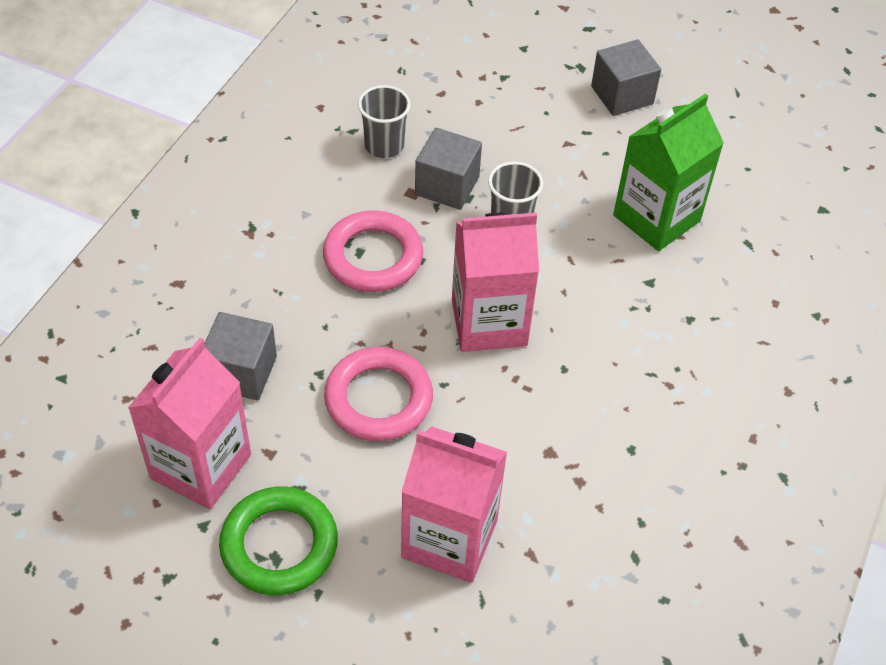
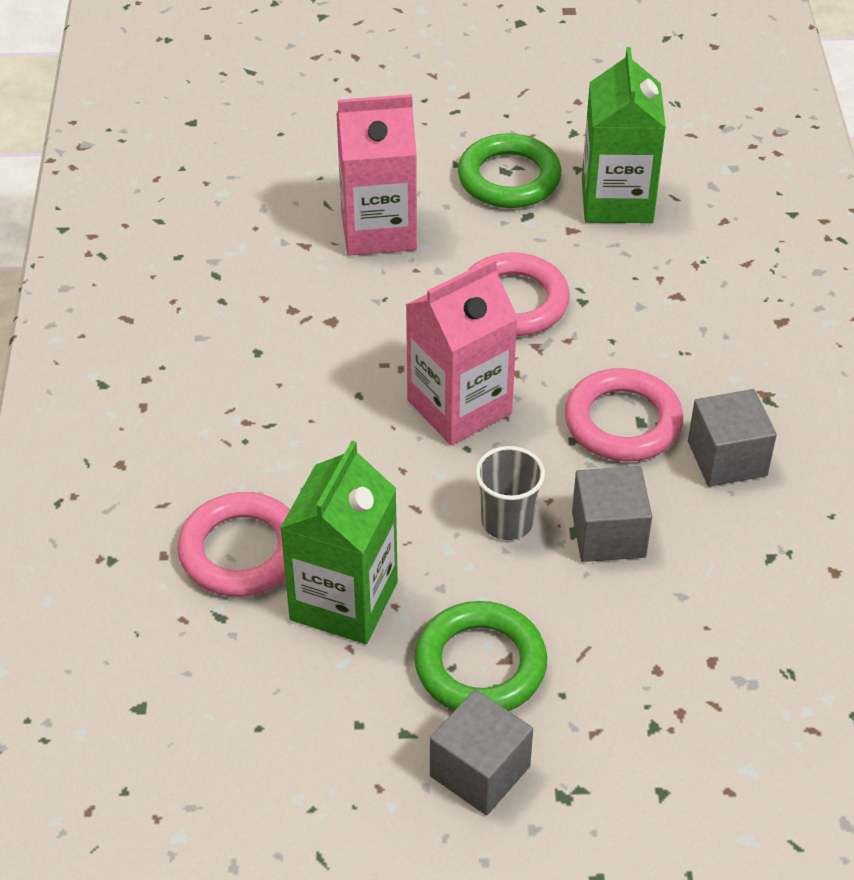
camera: 155 degrees right, 5 degrees down
pink carton [128,338,251,509] -> green carton [582,47,666,223]
grey cube [204,312,277,400] -> grey cube moved to [688,389,777,487]
grey cup [358,85,411,158] -> none
none -> pink ring [177,492,290,597]
none -> green ring [414,601,547,711]

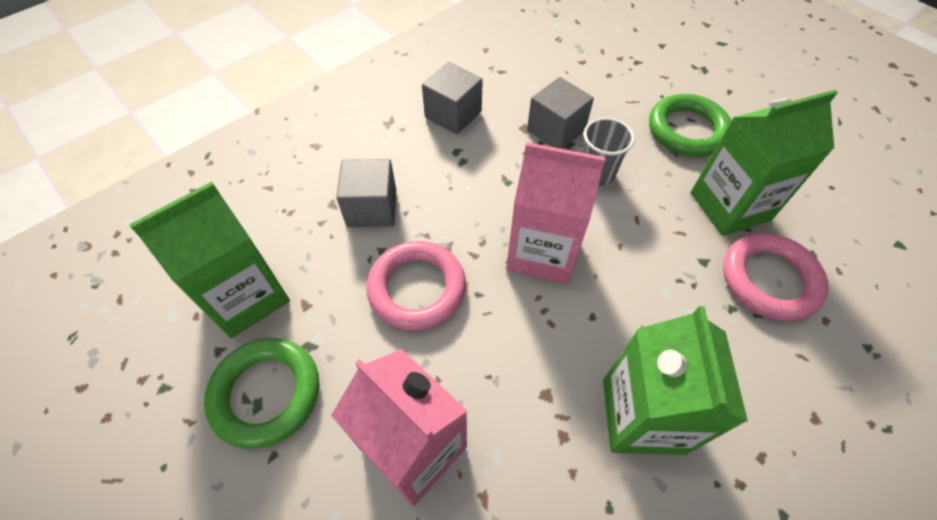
camera: 130 degrees left, 10 degrees up
grey cube [430,690,533,815] -> grey cube moved to [336,159,396,227]
pink ring [565,368,683,462] -> none
none -> green carton [603,306,748,455]

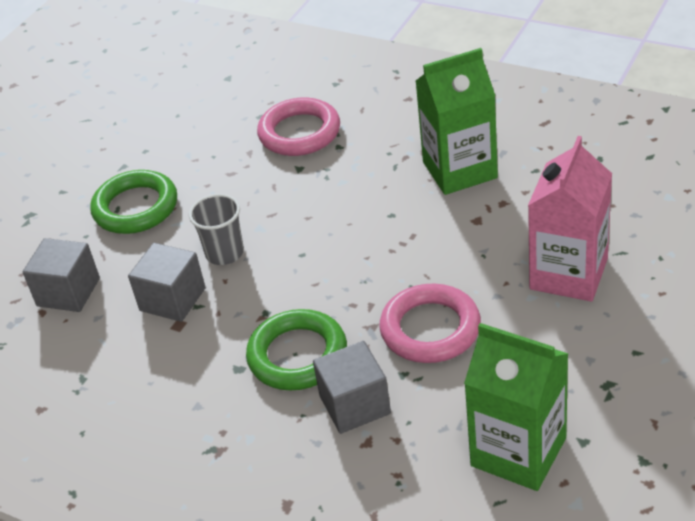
camera: 105 degrees left, 15 degrees down
green ring [204,338,319,449] -> green ring moved to [246,309,347,391]
grey cube [422,62,483,135] -> grey cube moved to [23,238,100,312]
pink carton [506,142,606,284] -> none
green carton [690,90,838,236] -> none

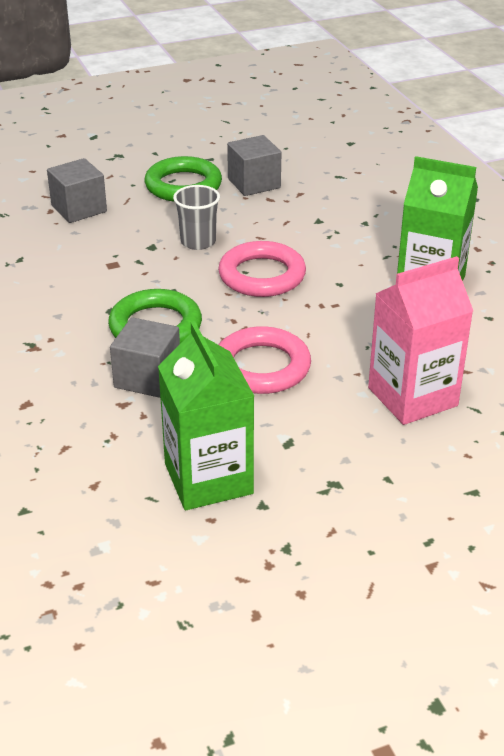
camera: 35 degrees right, 5 degrees down
grey cube [128,243,206,322] -> grey cube moved to [227,135,281,196]
pink ring [257,97,340,156] -> pink ring moved to [218,241,306,297]

